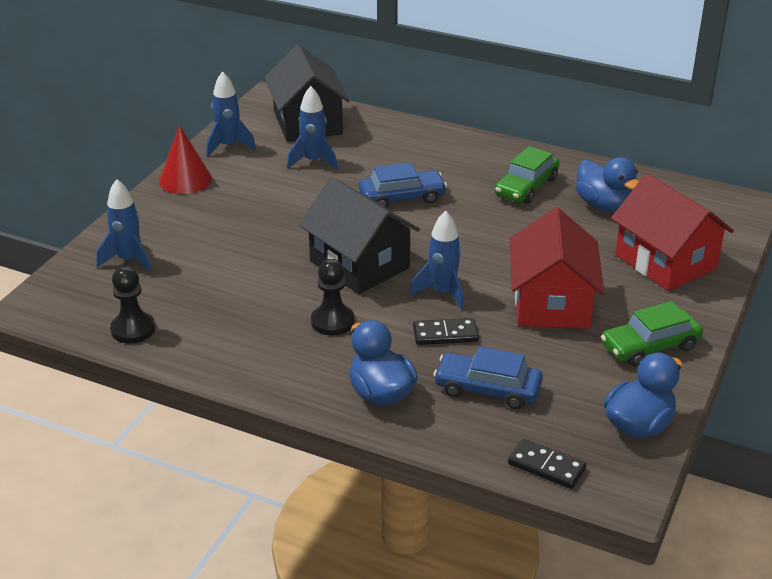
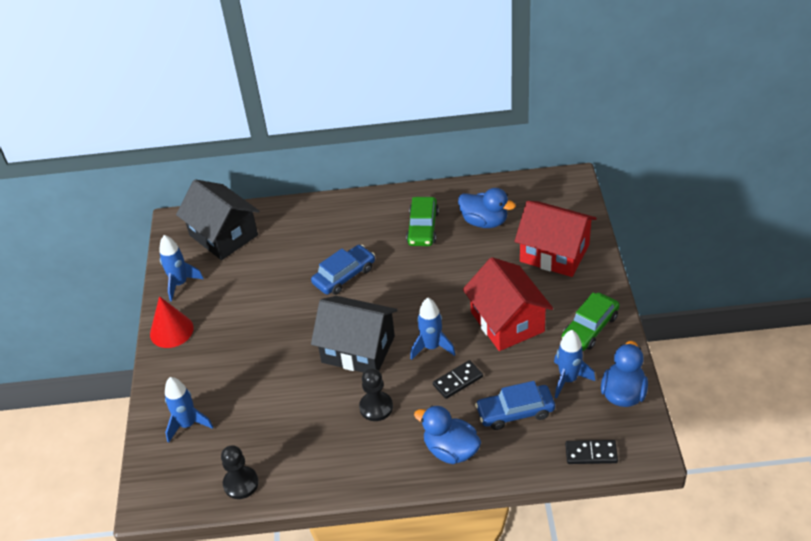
camera: 25 degrees left, 10 degrees up
blue rocket [287,86,338,170] -> blue rocket moved to [554,330,595,399]

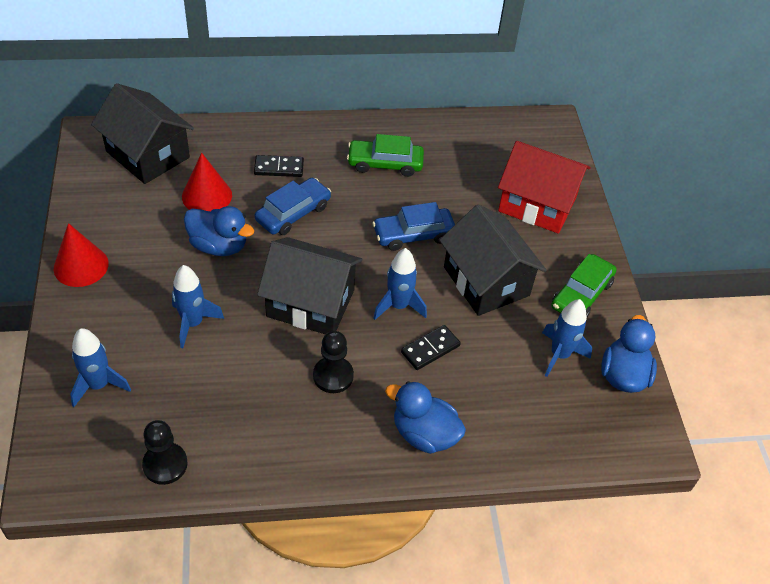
camera: 10 degrees left, 5 degrees up
blue rocket [159,235,204,301] -> blue rocket moved to [172,265,224,348]
green car [406,197,439,246] -> green car turned 90 degrees clockwise [347,134,424,177]
blue duck [458,188,516,228] -> blue duck moved to [184,206,254,256]
red house [463,257,553,351] -> black house [439,204,546,316]
blue car [475,381,555,430] -> blue car moved to [372,202,455,251]
black domino [565,440,618,464] -> black domino moved to [254,155,304,177]
none -> red cone [182,153,232,211]

